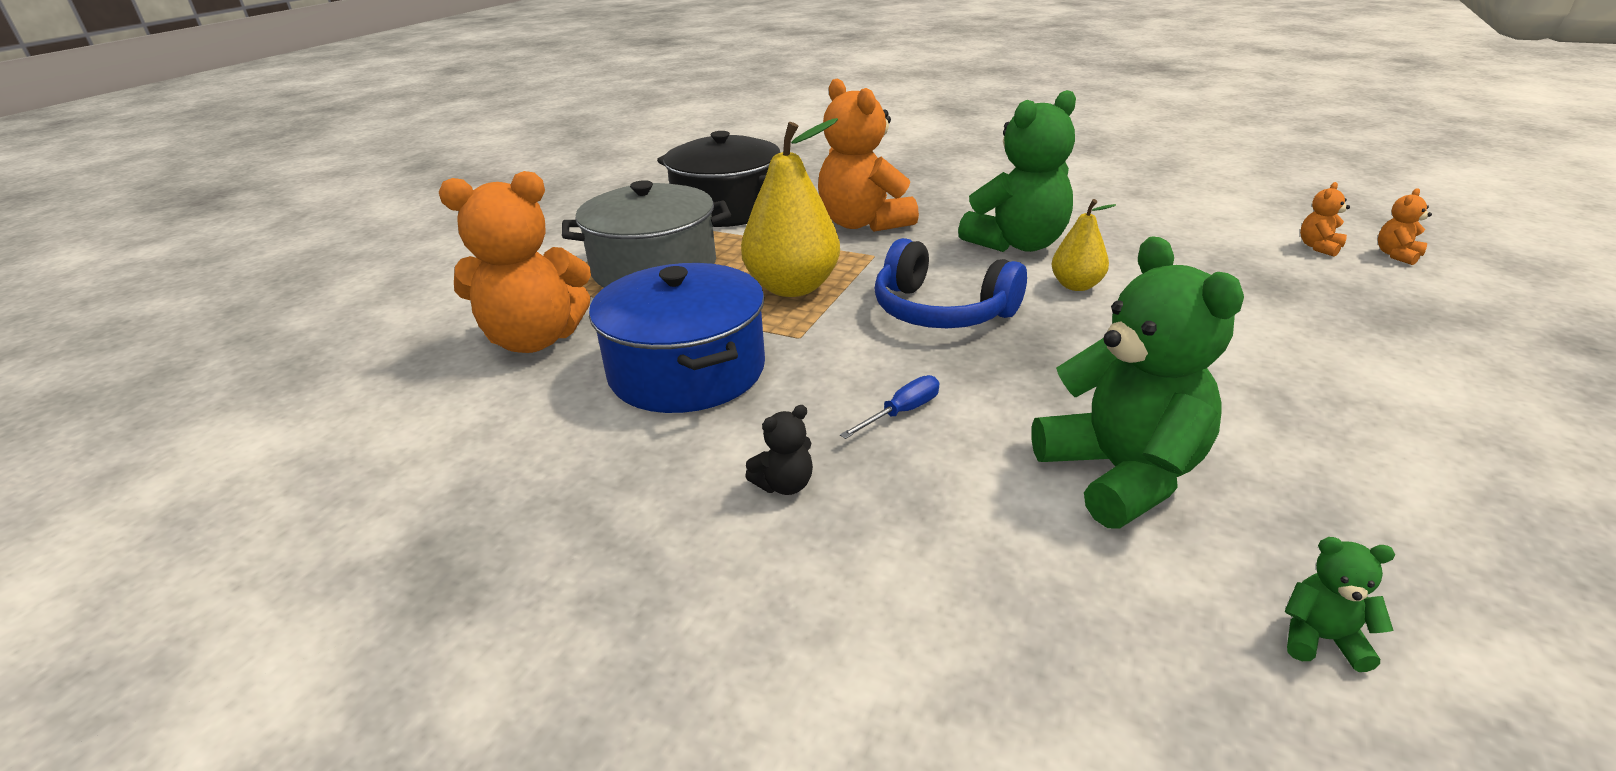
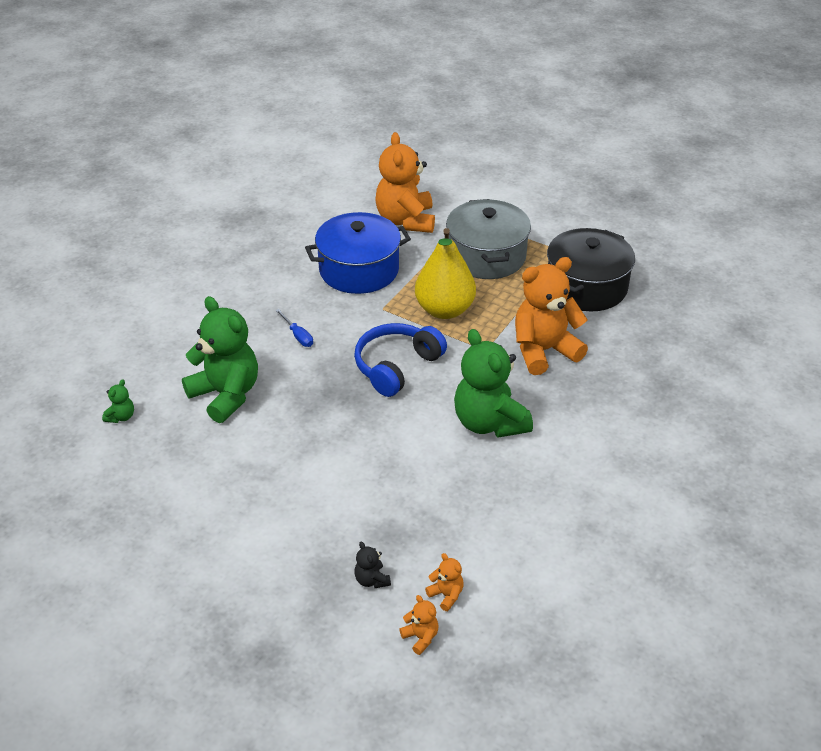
camera: 95 degrees right, 10 degrees up
black teddy bear [745,405,813,495] -> black teddy bear moved to [354,542,391,588]
green teddy bear [1031,236,1244,528] -> green teddy bear turned 120 degrees counterclockwise [182,296,258,423]
yellow pear [1051,199,1116,291] -> none

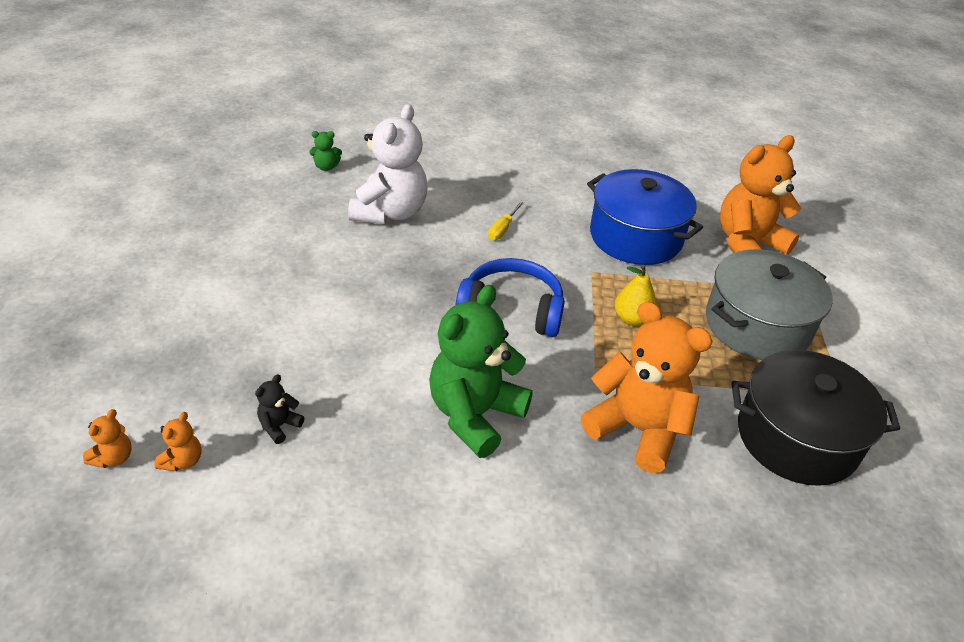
camera: 60 degrees right, 0 degrees up
green teddy bear [182,296,258,423] -> white teddy bear [348,104,428,224]
blue screwdriver [275,309,313,347] -> yellow screwdriver [488,200,525,240]
black teddy bear [354,542,391,588] -> black teddy bear moved to [255,374,304,444]
yellow pear [415,228,476,319] -> yellow pear [615,265,657,326], size x0.54

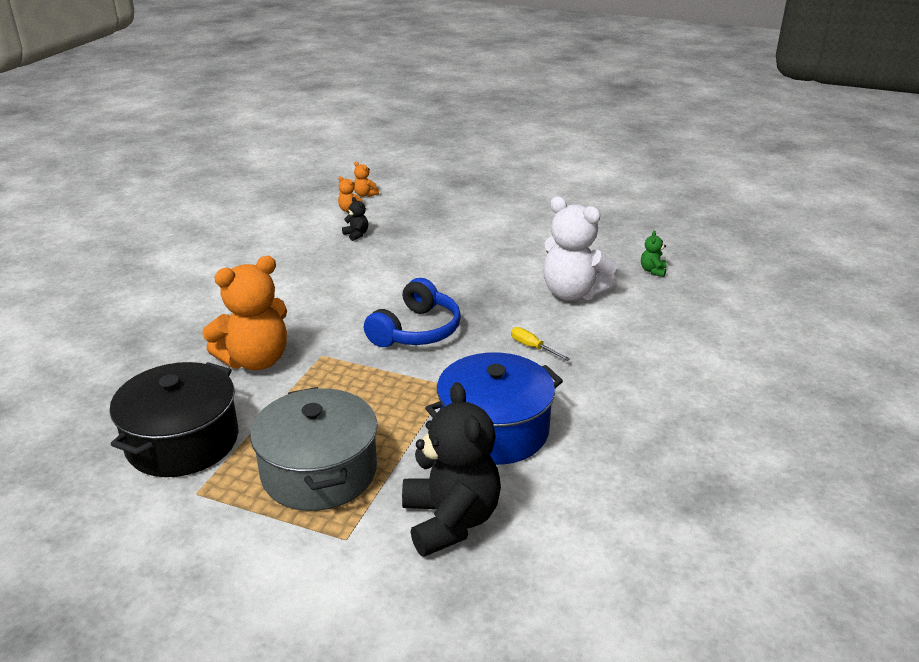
camera: 110 degrees right, 10 degrees down
green teddy bear [429,285,533,458] -> none
yellow pear [615,265,657,326] -> none
orange teddy bear [720,135,801,255] -> black teddy bear [402,382,501,557]

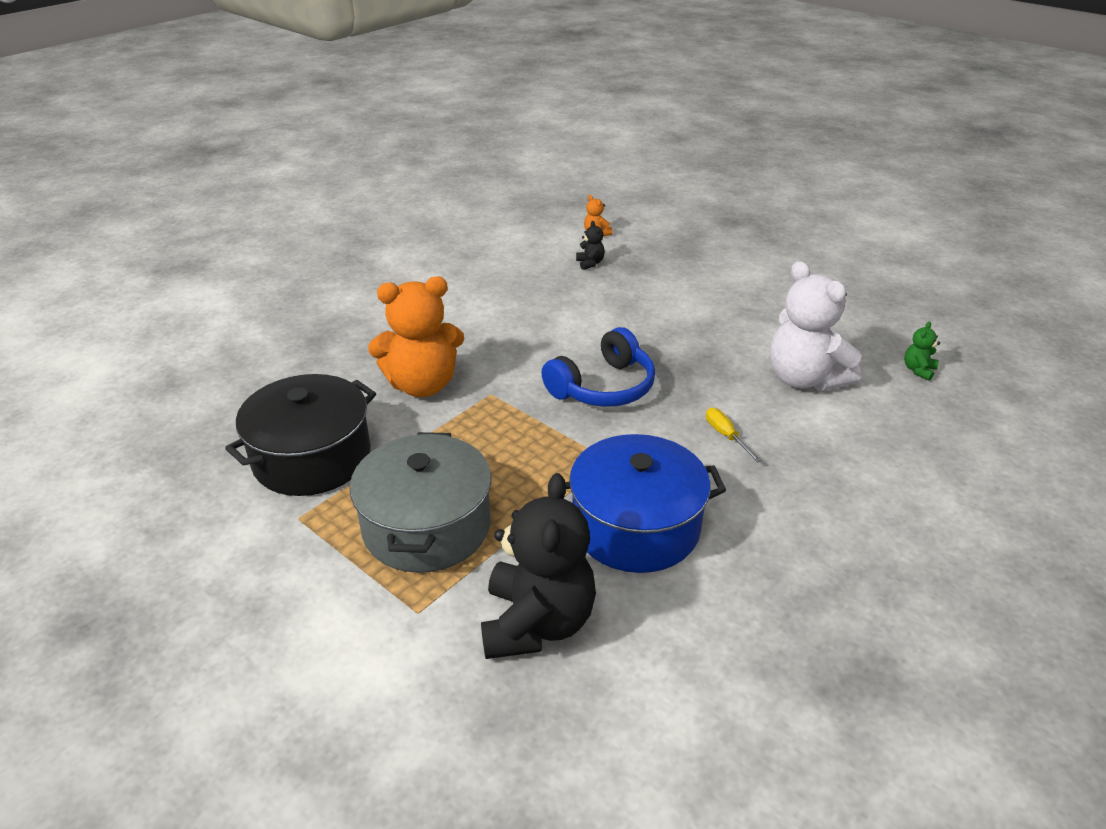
camera: 20 degrees right, 5 degrees up
orange teddy bear [354,162,379,197] -> none

